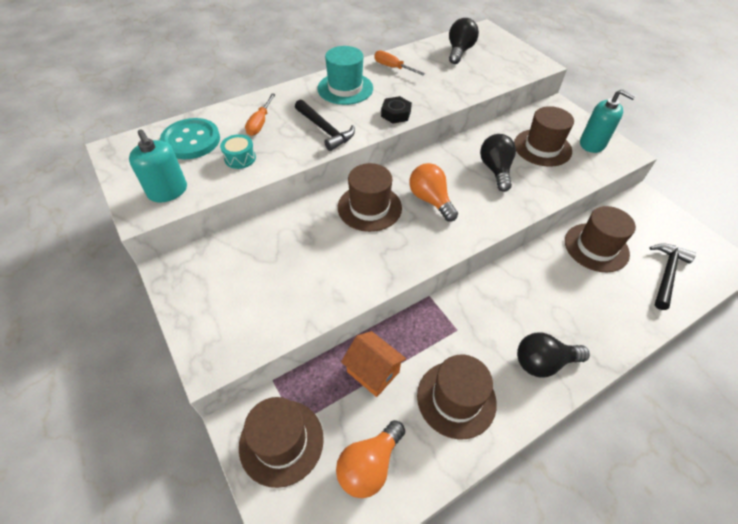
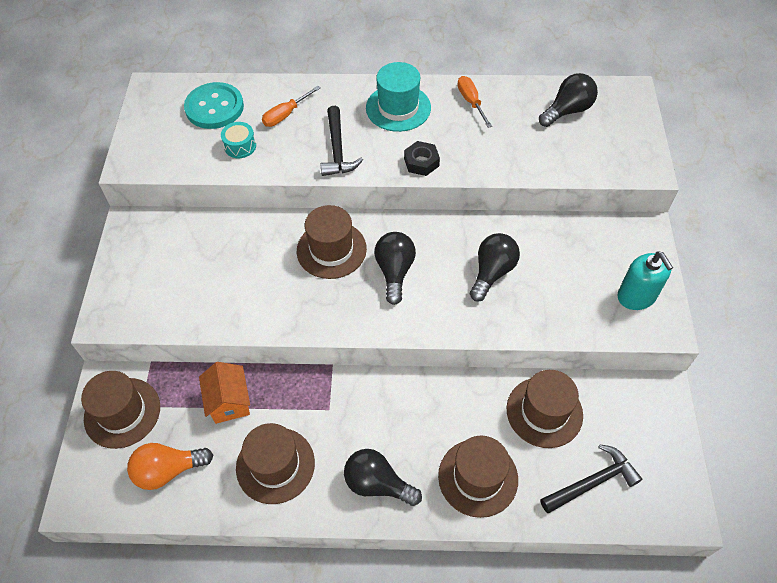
camera: 35 degrees right, 5 degrees up
turquoise soap dispenser [129,129,187,203] -> none
orange light bulb [409,163,458,221] -> black light bulb [374,232,416,305]
brown hat [514,106,574,167] -> brown hat moved to [438,436,518,518]

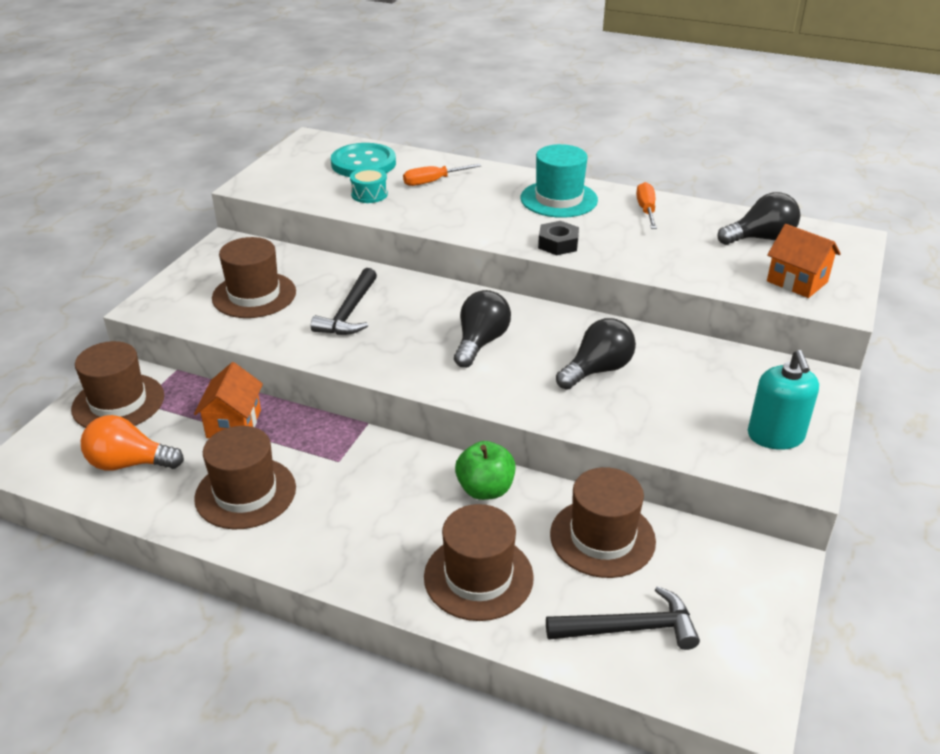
camera: 20 degrees right, 20 degrees down
brown hat [297,205,367,279] -> brown hat moved to [212,237,296,318]
black hammer [320,106,363,176] -> black hammer moved to [311,268,377,335]
black light bulb [344,449,422,506] -> none
none -> green apple [455,441,516,500]
none -> orange house [767,224,841,298]

